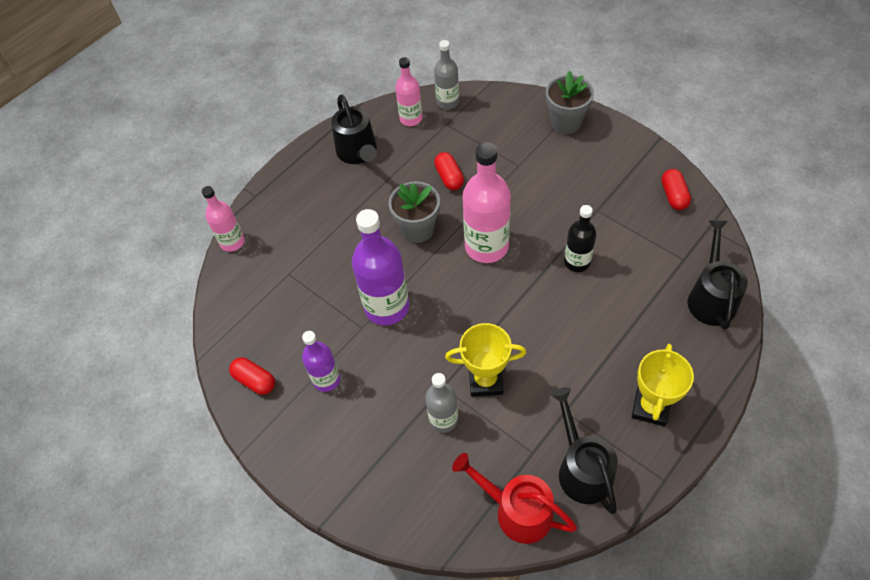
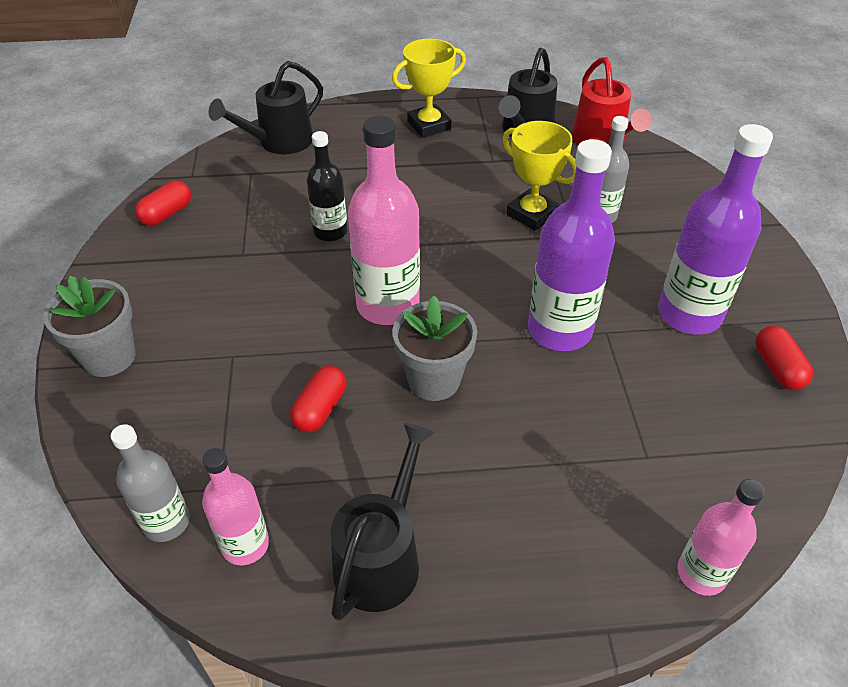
camera: 140 degrees left, 10 degrees down
purple bottle [302,331,340,392] -> purple bottle [658,124,773,335], size x1.69

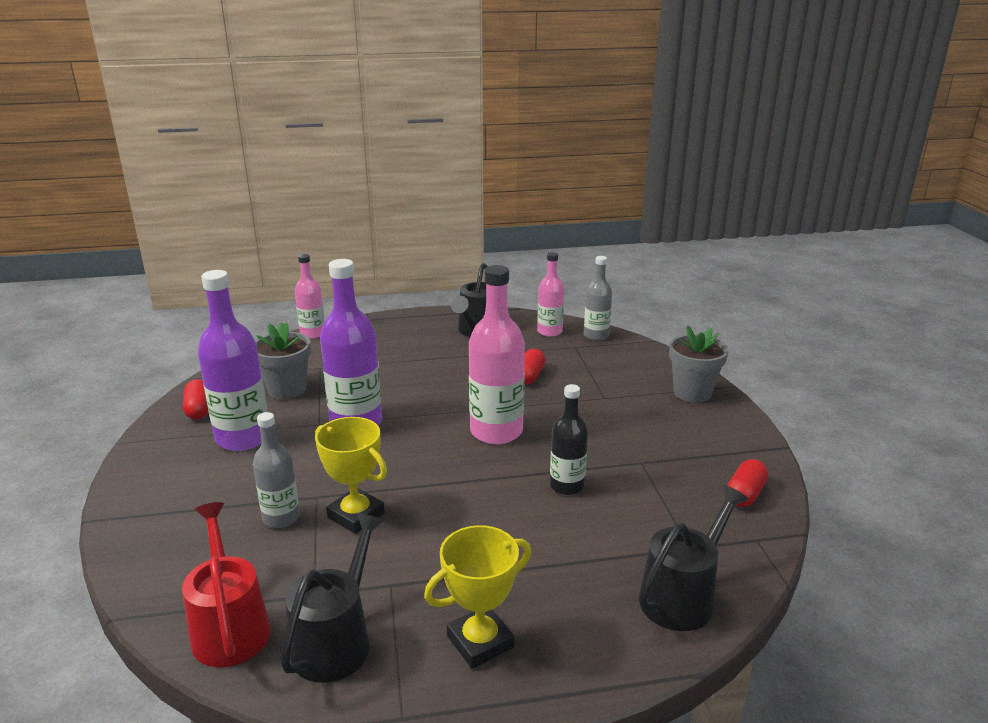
camera: 175 degrees right, 20 degrees down
grey flower pot [392,295,477,401] -> grey flower pot moved to [256,322,311,400]

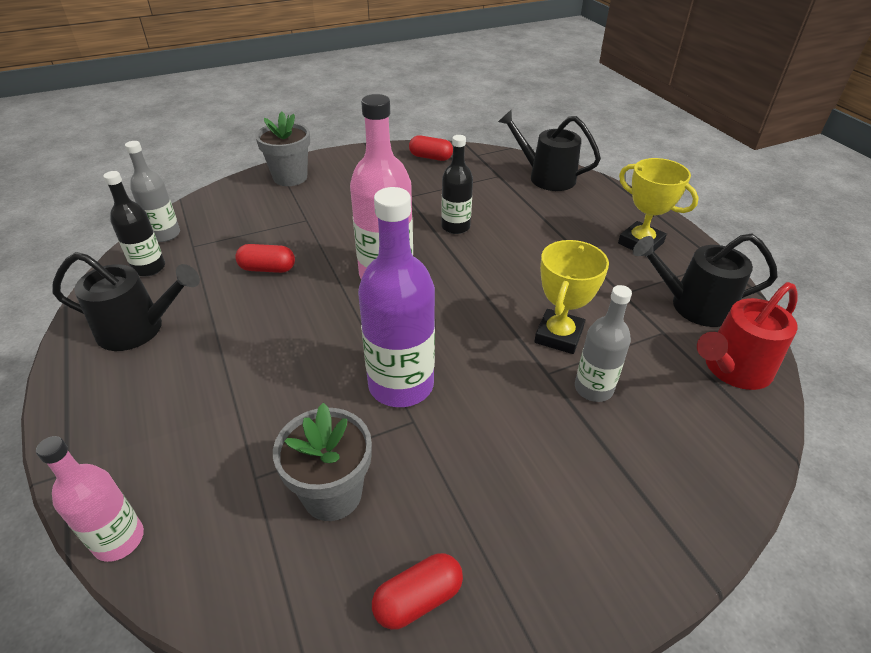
camera: 105 degrees left, 15 degrees up
purple bottle [198,270,268,451] -> none
pink bottle [537,252,564,337] -> black bottle [103,171,165,277]

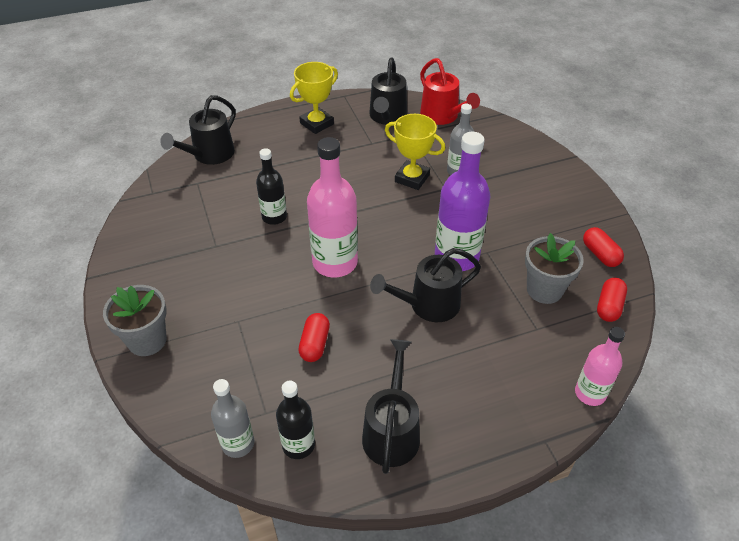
camera: 85 degrees left, 5 degrees up
red capsule [409,135,453,161] -> red capsule moved to [597,278,627,322]
none -> black watering can [370,248,481,322]

